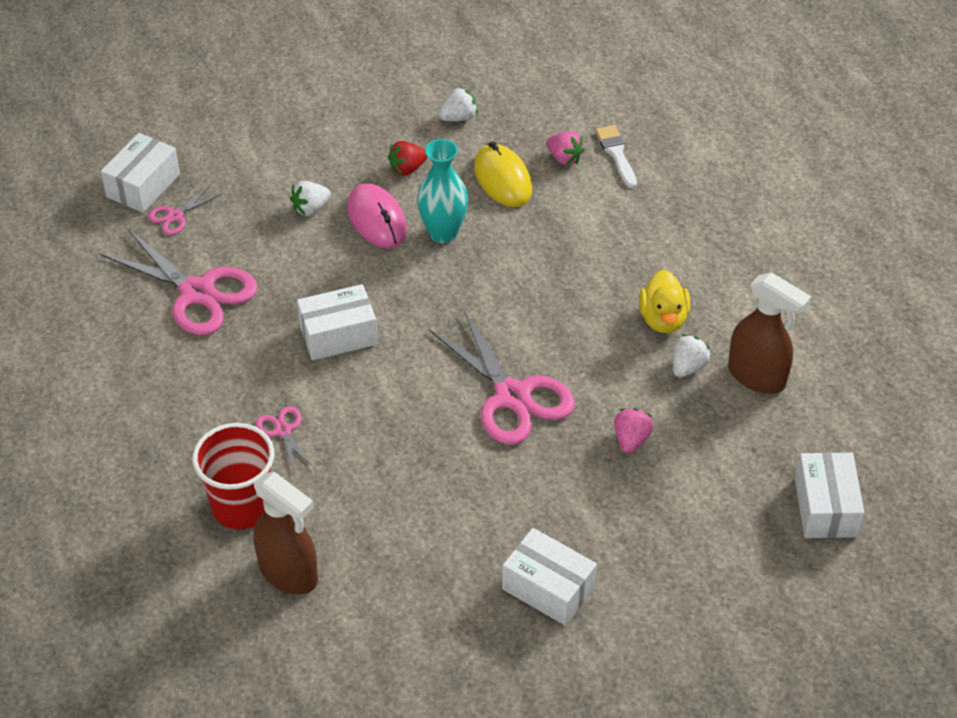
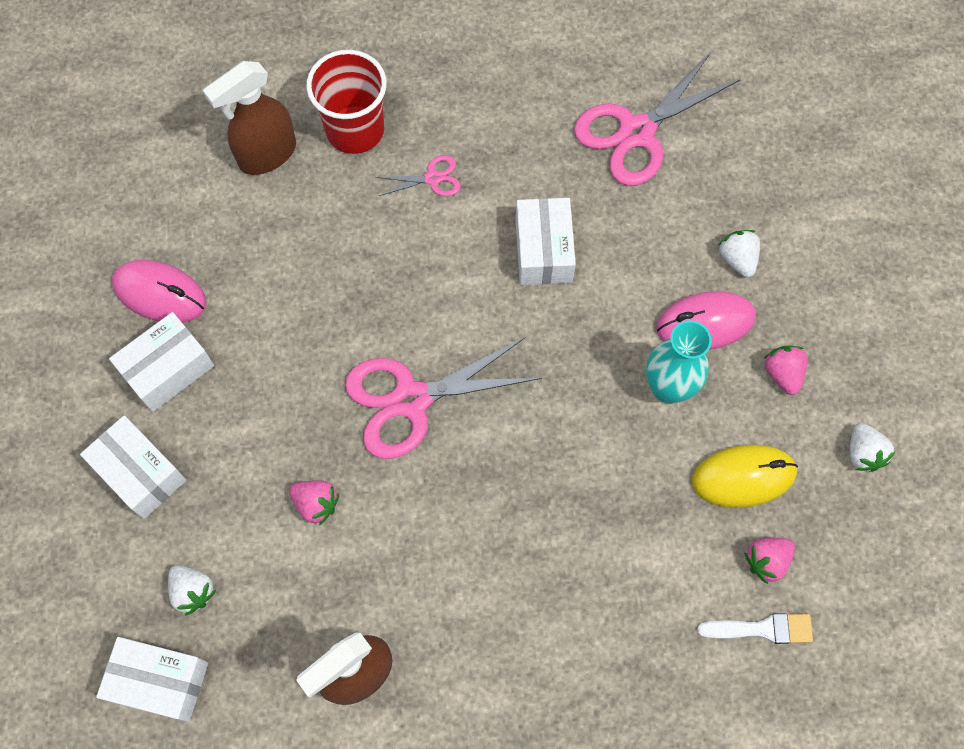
camera: 105 degrees right, 20 degrees up
white box [101,133,180,213] -> white box moved to [80,415,186,519]
pink scissors [148,186,221,235] -> none
red strawberry [388,141,428,176] -> pink strawberry [764,346,808,395]
yellow duck [639,270,690,333] -> none
white strawberry [673,334,711,378] -> white strawberry moved to [168,565,216,616]
none -> pink mouse [112,260,206,323]

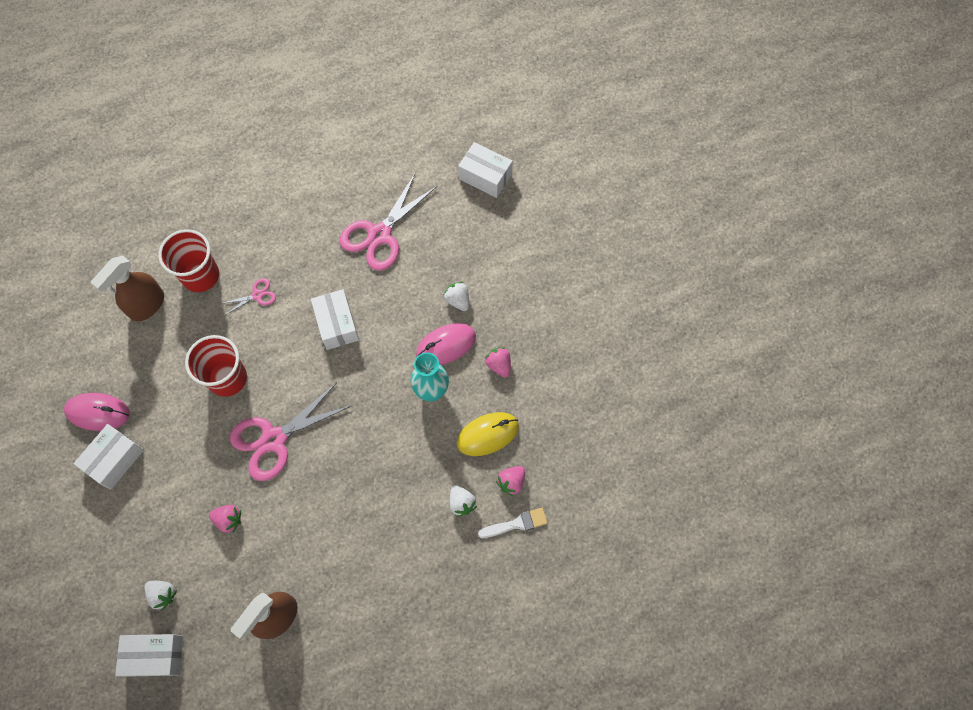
camera: 15 degrees left, 0 degrees up
white box [80,415,186,519] -> white box moved to [458,142,513,198]
white strawberry [850,423,896,472] -> white strawberry moved to [450,485,477,517]
none -> red cup [185,335,247,397]

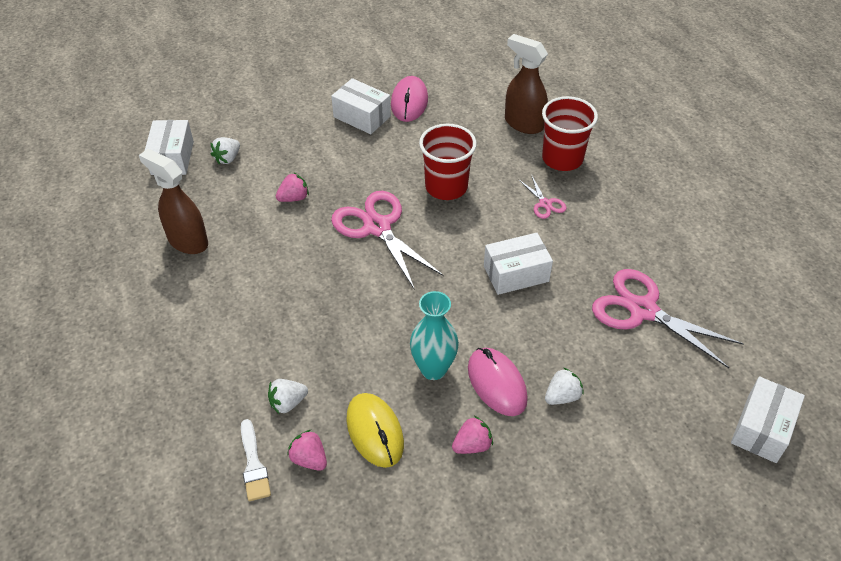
camera: 90 degrees right, 20 degrees down
pink strawberry [209,505,241,533] -> pink strawberry turned 135 degrees counterclockwise [276,172,309,202]

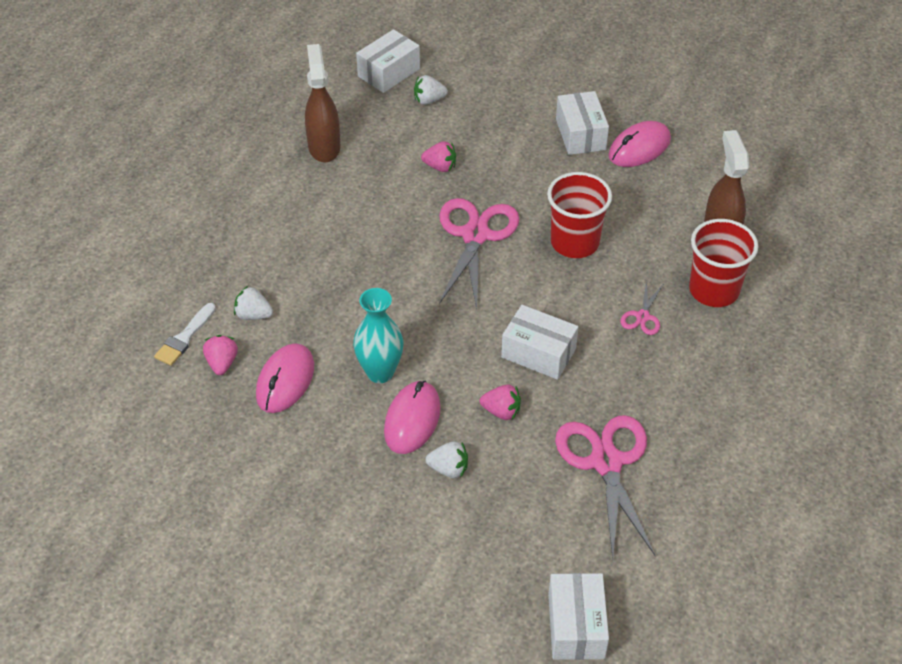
camera: 45 degrees right, 0 degrees up
yellow mouse [346,393,404,468] -> pink mouse [256,343,314,413]
pink strawberry [452,416,493,454] -> pink strawberry moved to [480,385,521,420]
white box [731,376,805,463] -> white box turned 75 degrees counterclockwise [548,573,609,660]

